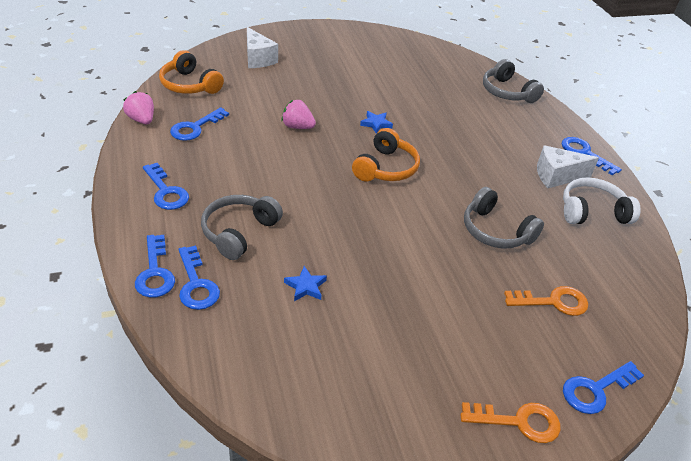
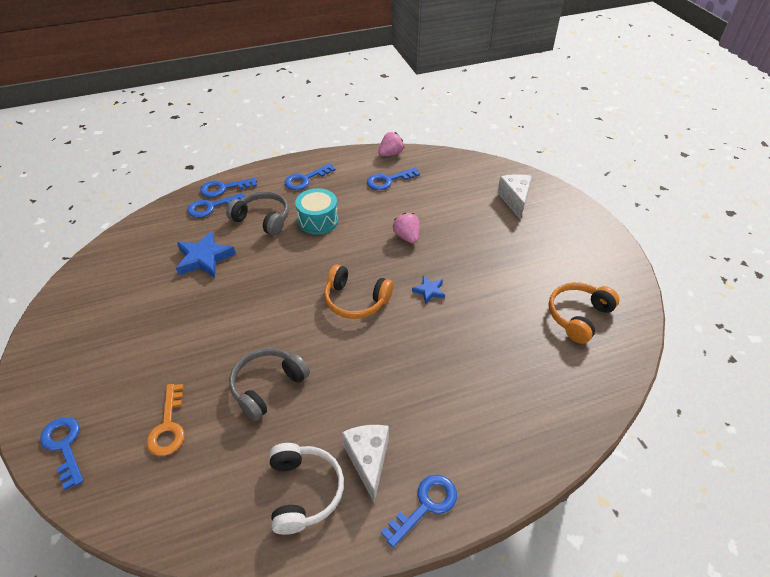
camera: 90 degrees right, 5 degrees up
orange headphones [159,50,224,94] -> orange headphones moved to [549,282,619,344]
blue key [170,107,229,141] -> blue key turned 60 degrees counterclockwise [367,168,420,190]
white cheese [247,27,278,68] -> white cheese turned 120 degrees clockwise [497,174,532,220]
pink strawberry [281,100,316,129] -> pink strawberry turned 45 degrees counterclockwise [393,213,419,244]
blue star [284,266,327,301] -> blue star [176,231,236,278], size x1.85
orange key [460,402,561,443] -> none
grey headphones [483,59,544,103] -> none
none -> turquoise drum [295,188,338,235]

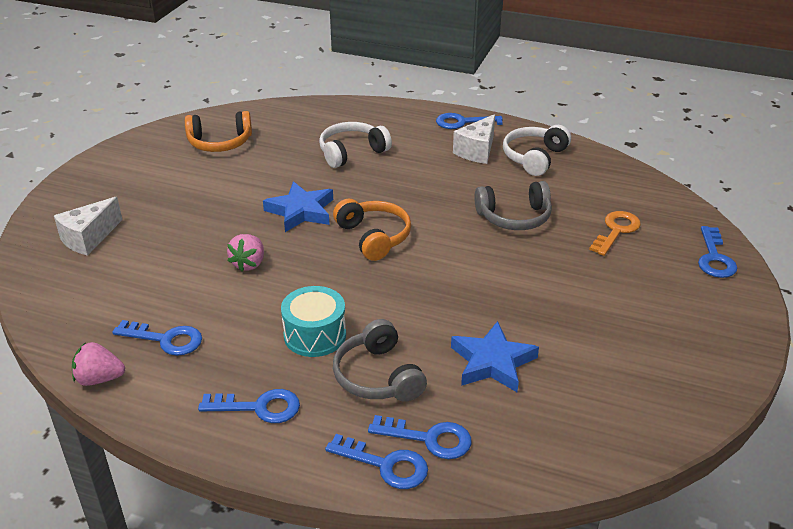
camera: 140 degrees left, 10 degrees down
blue star [412,276,445,304] -> blue star [263,181,333,232], size x1.85
none -> white headphones [319,122,392,168]

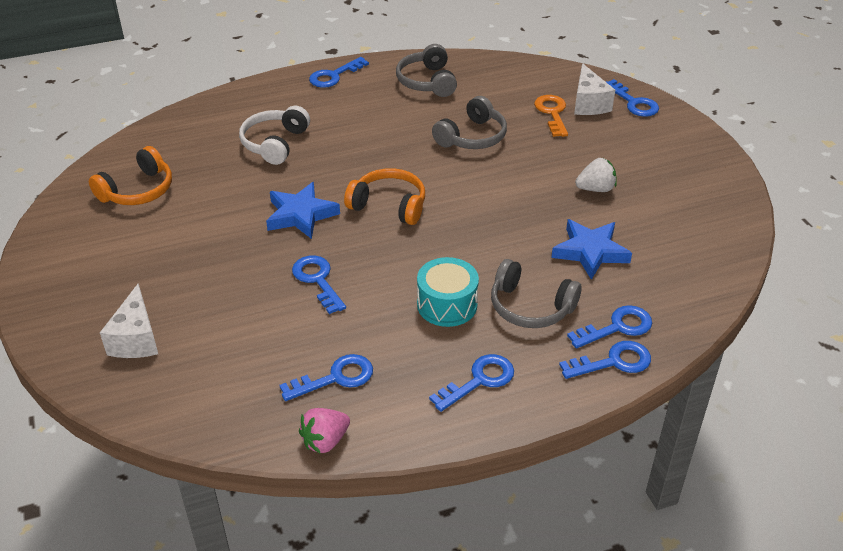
camera: 40 degrees left, 5 degrees up
pink strawberry [227,234,264,272] -> blue key [292,256,346,314]
white cheese [453,114,495,164] -> white cheese moved to [574,63,615,115]
white headphones [503,125,571,176] -> grey headphones [396,44,457,97]
none -> white strawberry [575,158,617,192]

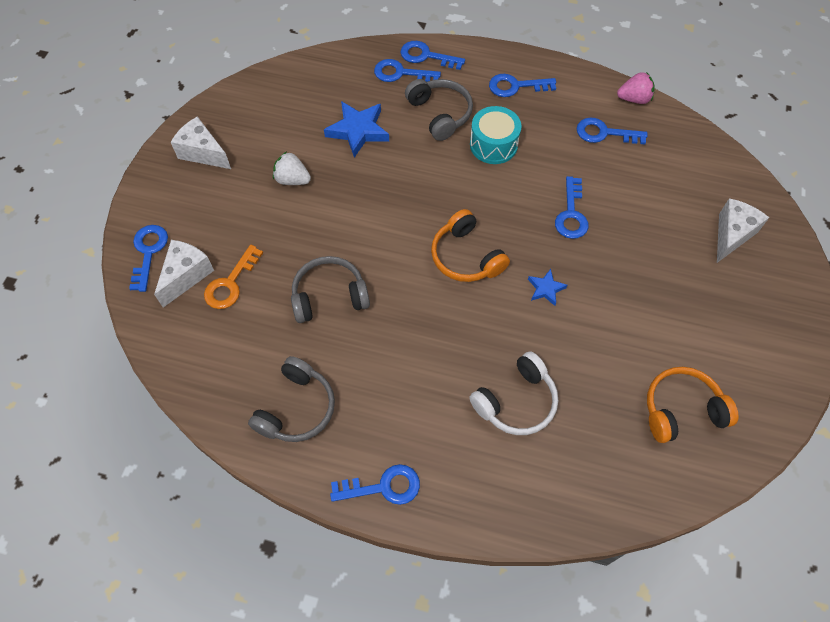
camera: 145 degrees left, 20 degrees up
blue star [266,182,340,239] -> blue star [528,269,567,306], size x0.54
none -> white cheese [171,116,231,169]

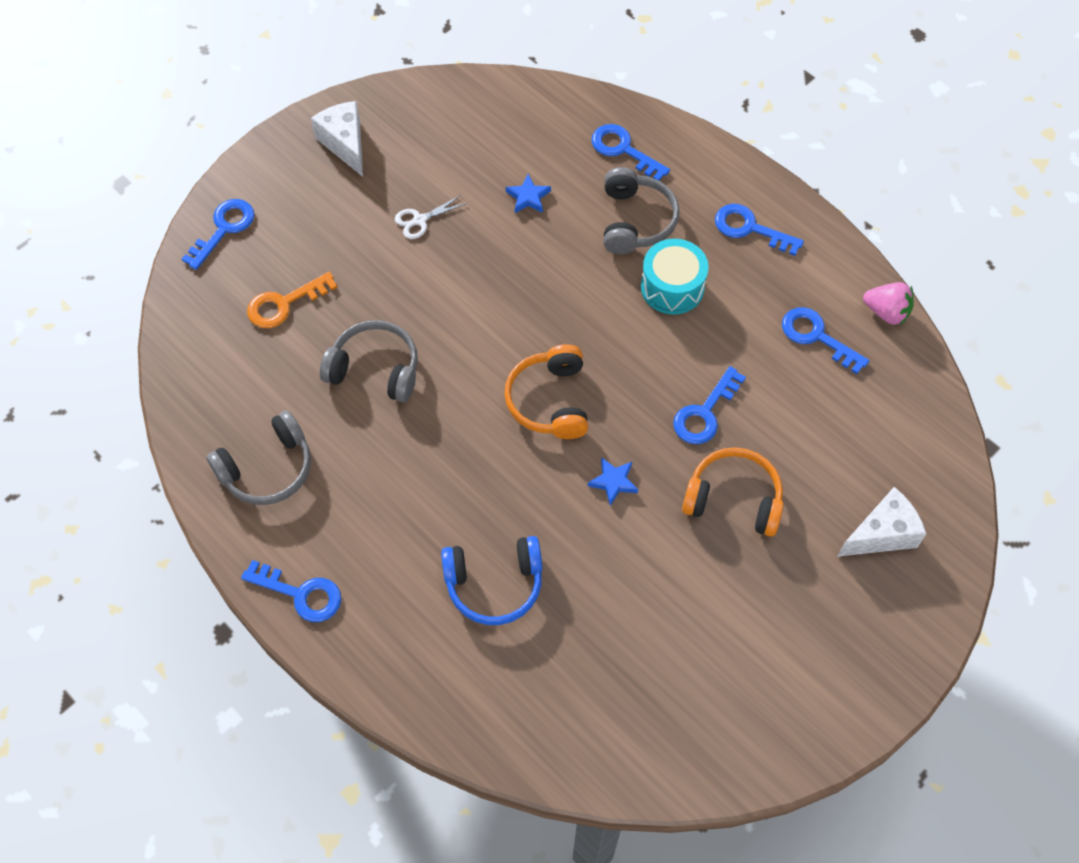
camera: 30 degrees right, 0 degrees up
white cheese [154,240,214,308] -> none
white strawberry [273,152,311,185] -> white scissors [395,195,467,239]
blue star [324,101,389,158] -> blue star [506,174,551,213], size x0.54
blue key [400,41,465,70] -> none
white headphones [469,351,558,435] -> blue headphones [441,536,542,625]
orange headphones [647,367,739,443] -> orange headphones moved to [682,447,783,537]

